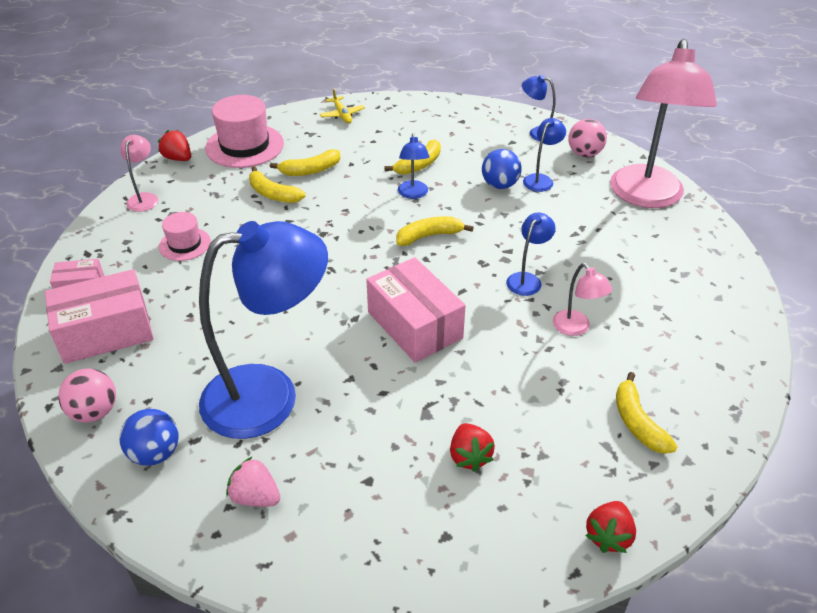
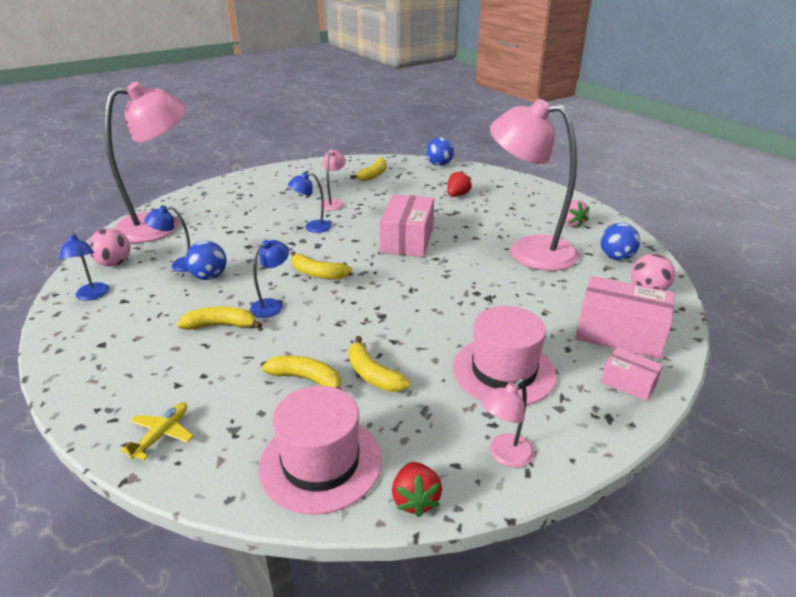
camera: 135 degrees left, 10 degrees down
pink hat [159,212,211,261] -> pink hat [453,306,557,405], size x1.77
blue lamp [199,221,328,439] -> pink lamp [490,99,579,271]
yellow banana [249,166,305,203] -> yellow banana turned 150 degrees clockwise [348,336,410,392]
red strawberry [585,501,636,553] -> blue ball [426,137,454,166]

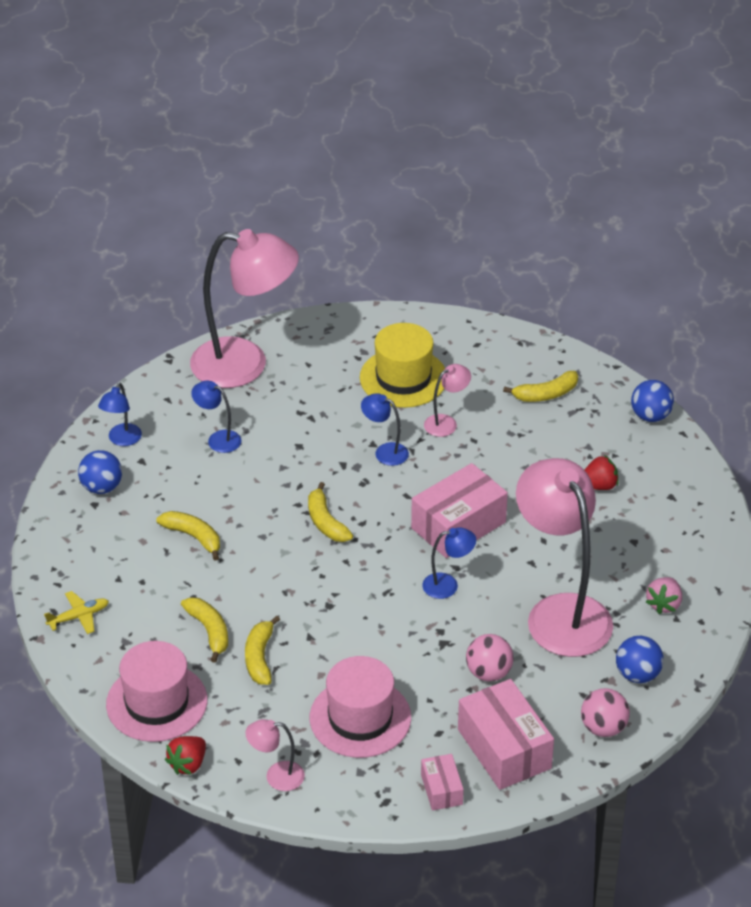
camera: 40 degrees right, 10 degrees up
pink ball [88,228,130,266] -> pink ball moved to [466,634,513,682]
blue ball [185,241,227,280] -> blue ball moved to [78,450,122,494]
blue lamp [250,240,289,318] -> blue lamp moved to [422,527,476,599]
none -> yellow hat [360,323,445,408]

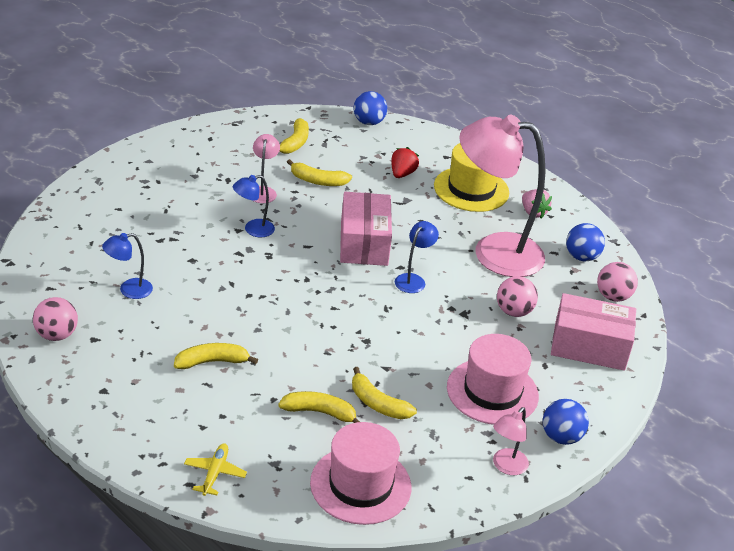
camera: 55 degrees left, 5 degrees down
blue ball [78,450,122,494] -> blue ball moved to [543,399,589,445]
blue lamp [98,382,142,446] -> pink ball [33,297,78,341]
red strawberry [165,736,206,775] -> none
pink lamp [190,229,299,388] -> none
yellow banana [308,482,353,542] -> yellow banana moved to [287,159,352,186]
yellow hat [360,323,445,408] -> yellow hat moved to [434,143,509,212]
pink box [421,754,464,810] -> none

